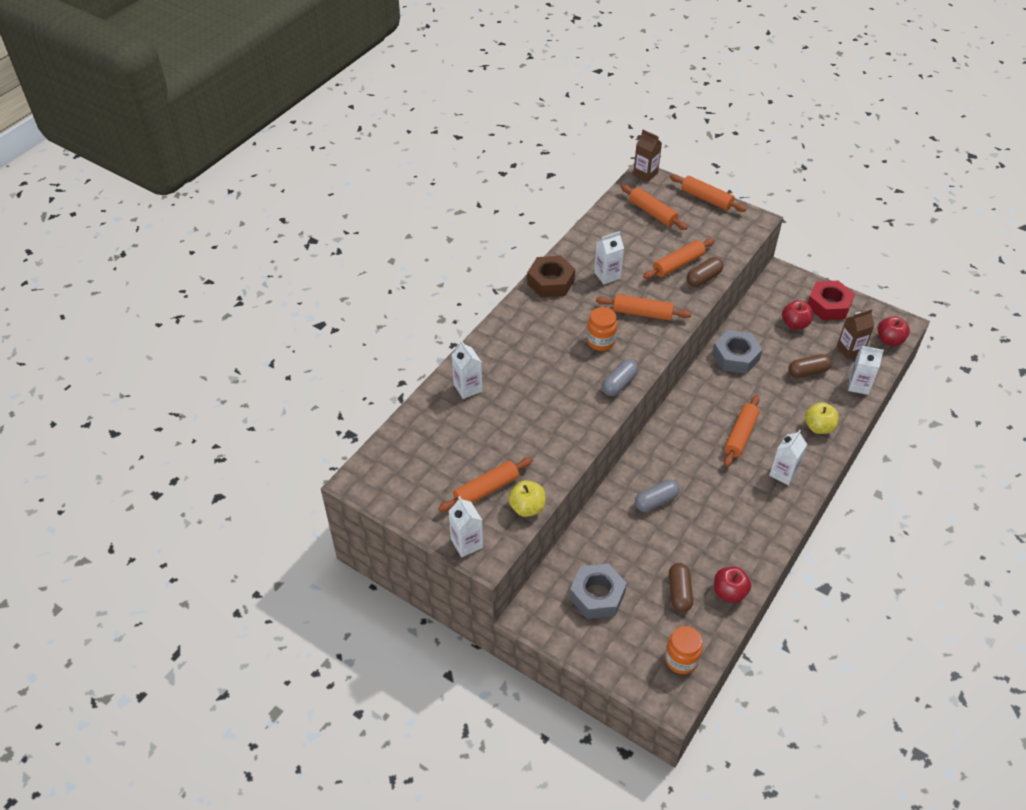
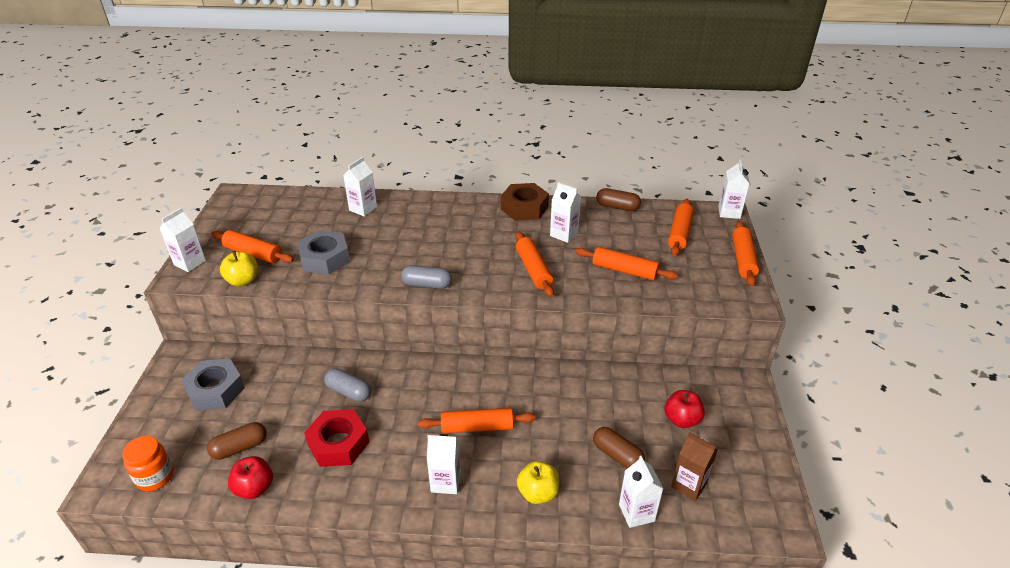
camera: 60 degrees right, 10 degrees down
orange jar [587,307,617,351] -> none
brown carton [633,130,662,182] -> white carton [718,159,750,219]
brown capsule [687,257,723,287] -> brown capsule moved to [596,188,641,211]
grey nut [712,330,763,374] -> grey nut moved to [297,230,350,275]
red nut [808,281,855,320] -> red nut moved to [304,409,369,467]
red apple [878,316,910,346] -> none

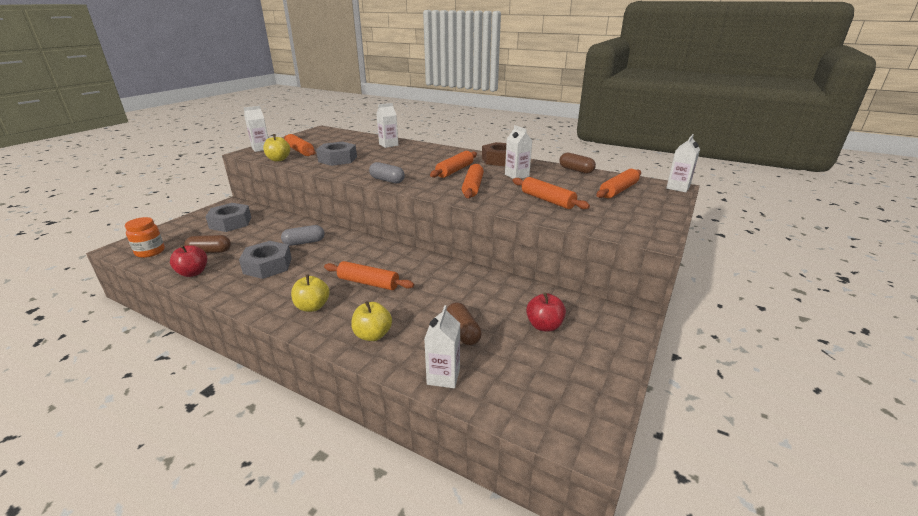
camera: 25 degrees right, 10 degrees down
red nut [304,409,369,467] -> grey nut [239,241,292,279]
grey capsule [324,368,371,402] -> grey capsule turned 75 degrees counterclockwise [281,225,324,246]
white carton [427,434,461,494] -> yellow apple [291,274,330,312]
brown carton [671,432,717,501] -> none
orange rolling pin [732,221,759,287] -> orange rolling pin moved to [430,151,477,178]

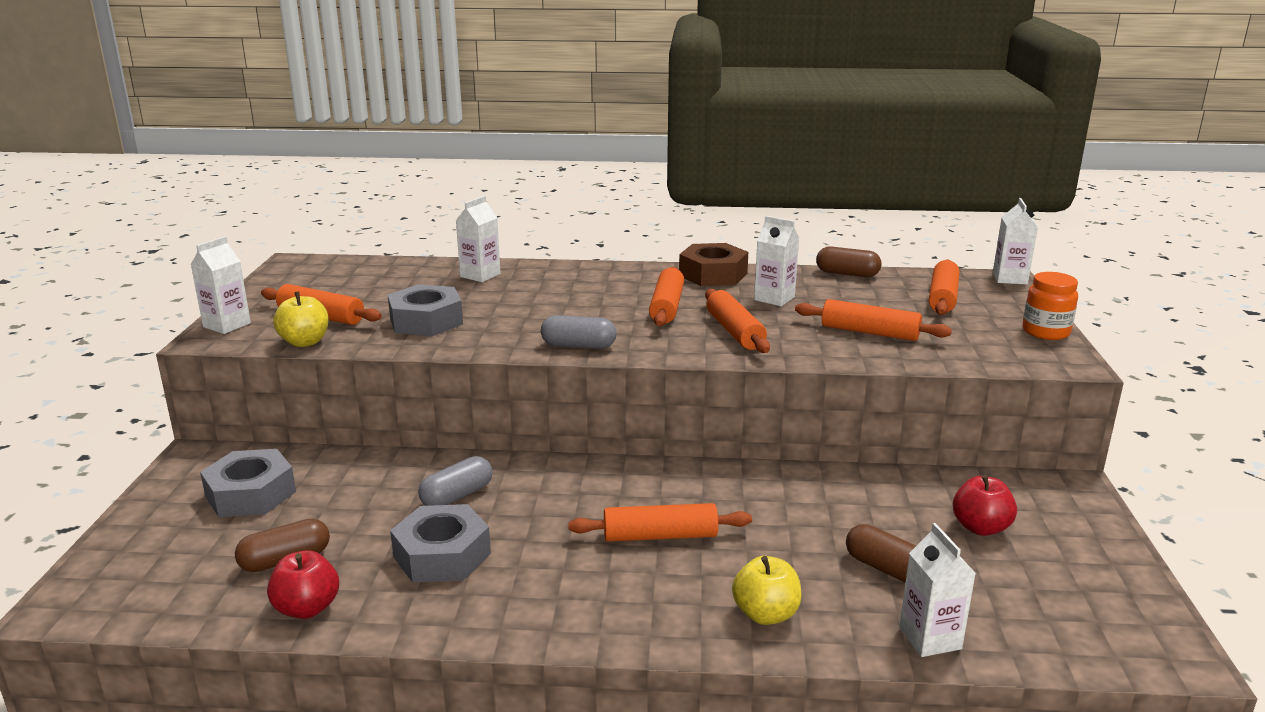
camera: 25 degrees left, 5 degrees down
orange jar [125,217,165,258] -> orange jar moved to [1023,272,1078,340]
yellow apple [291,274,330,312] -> none

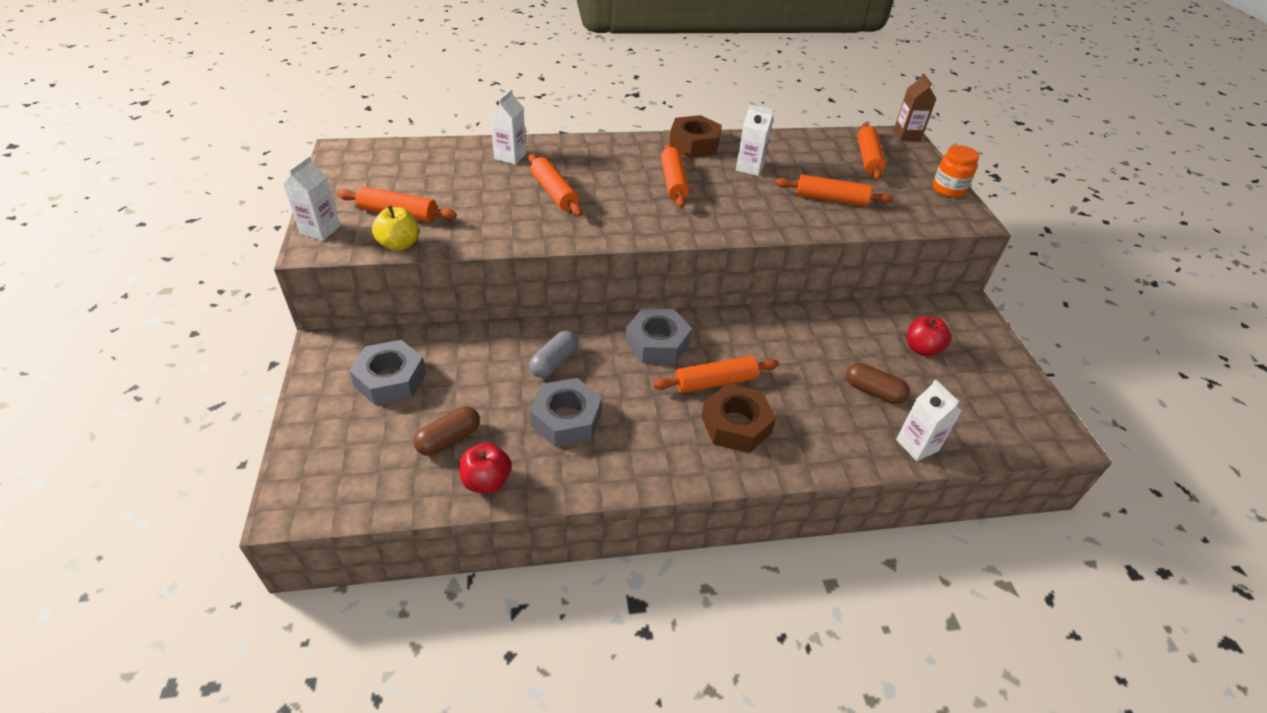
camera: 15 degrees left, 20 degrees up
grey nut [388,284,463,336] -> grey nut moved to [625,308,692,364]
grey capsule [541,315,617,349] -> none
orange rolling pin [705,289,770,353] -> orange rolling pin moved to [528,154,582,216]
yellow apple [732,556,802,625] -> none
brown capsule [816,247,882,277] -> none
white carton [993,198,1038,285] -> brown carton [894,73,936,141]
none -> brown nut [701,383,776,453]

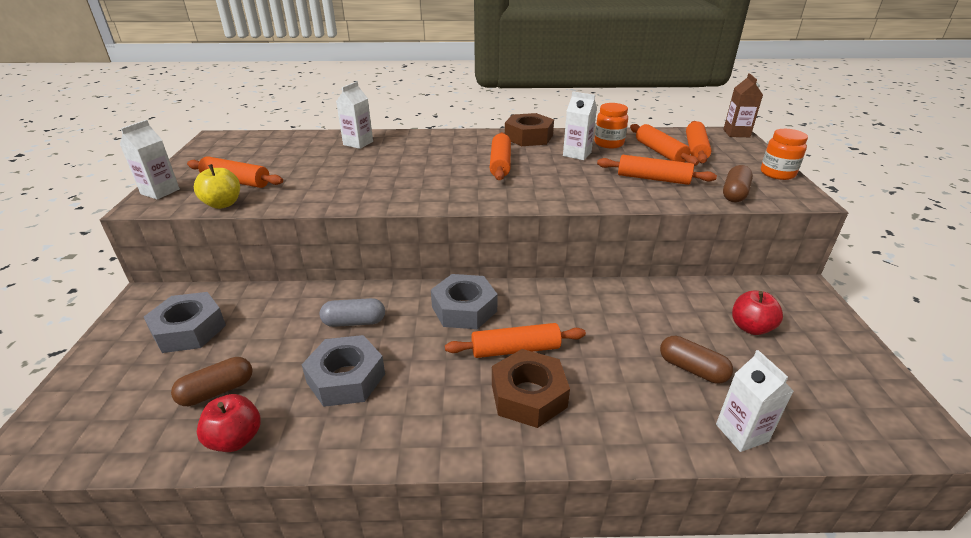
camera: 10 degrees right, 10 degrees down
orange rolling pin [528,154,582,216] -> orange rolling pin moved to [630,124,699,166]
grey capsule [529,331,578,378] -> grey capsule turned 45 degrees clockwise [320,298,385,327]
none -> orange jar [595,103,628,148]
none -> brown capsule [723,165,753,202]

